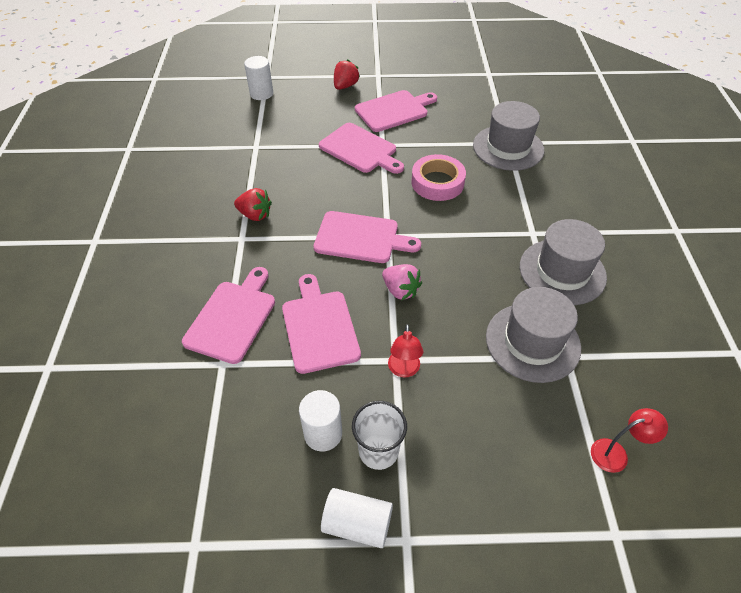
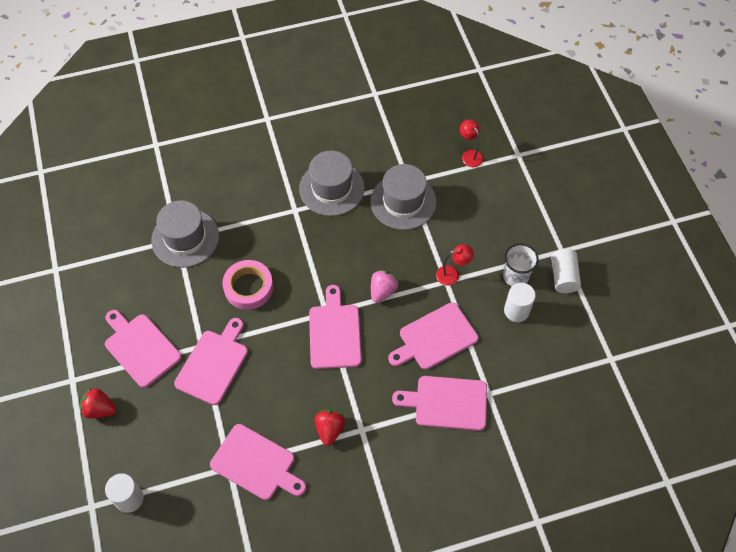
camera: 105 degrees left, 10 degrees up
none -> pink cutting board [210,424,306,500]

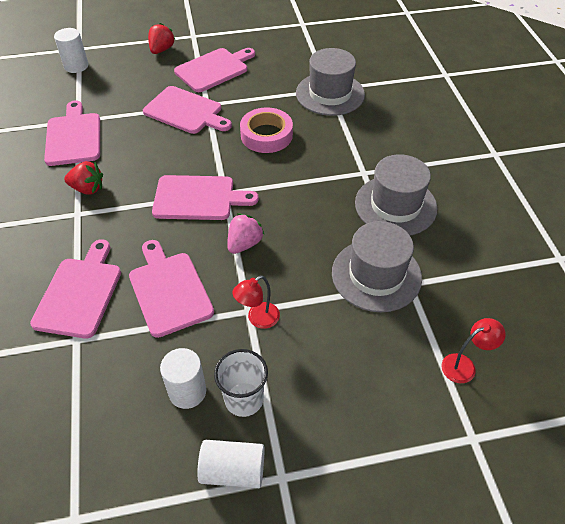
camera: 95 degrees right, 10 degrees down
pink cutting board [210,424,306,500] -> pink cutting board turned 135 degrees clockwise [44,101,100,166]
pink strawberry [371,270,399,303] -> pink strawberry turned 90 degrees counterclockwise [227,214,265,254]
red lamp [436,245,474,286] -> red lamp turned 60 degrees clockwise [232,275,280,329]

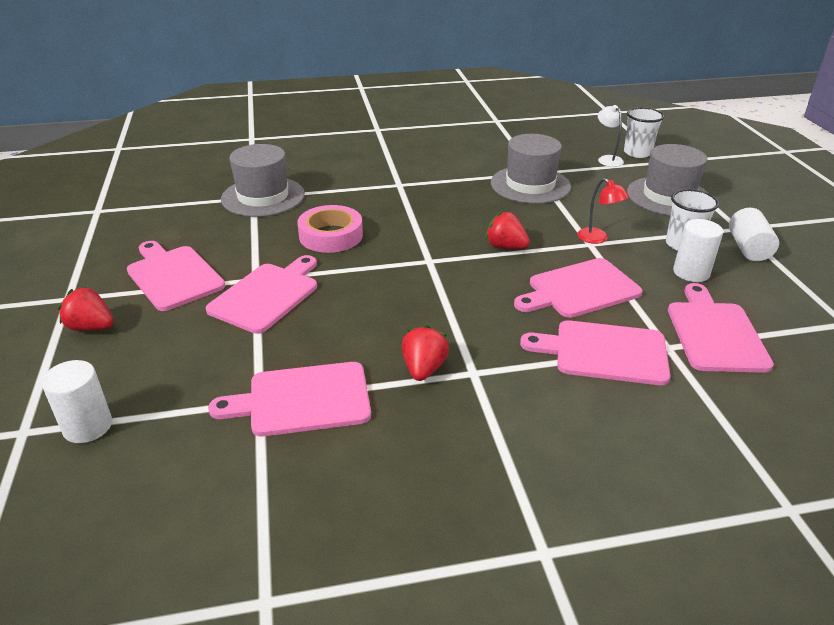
camera: 90 degrees left, 15 degrees down
pink cutting board [152,175,259,220] -> pink cutting board moved to [668,283,774,373]
pink strawberry [227,214,265,254] -> red strawberry [486,212,530,249]
grey hat [355,154,437,235] -> grey hat moved to [627,144,708,216]
red lamp [441,318,506,383] -> white lamp [598,105,624,167]
none -> white cup [624,107,664,158]

